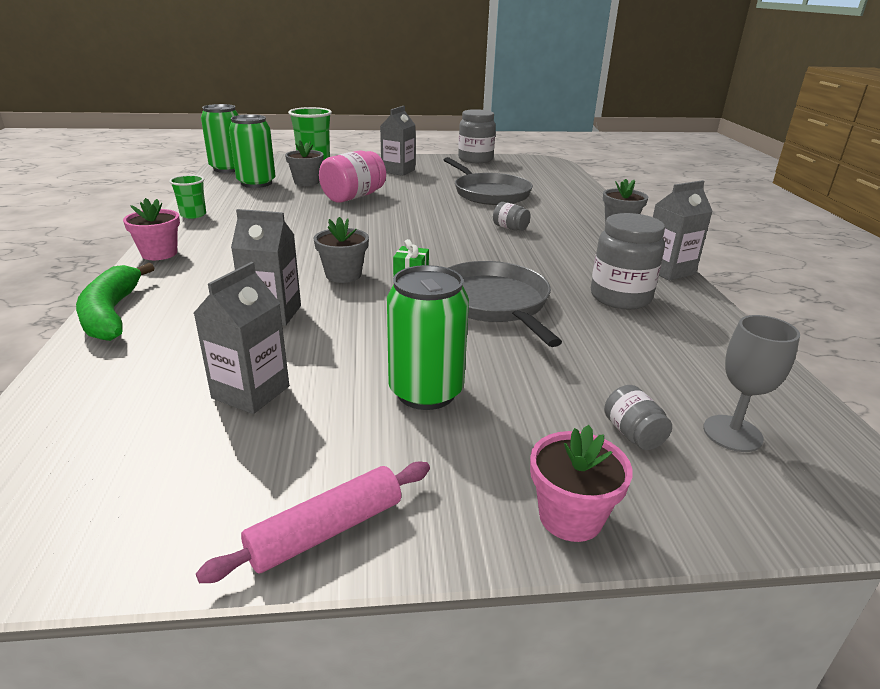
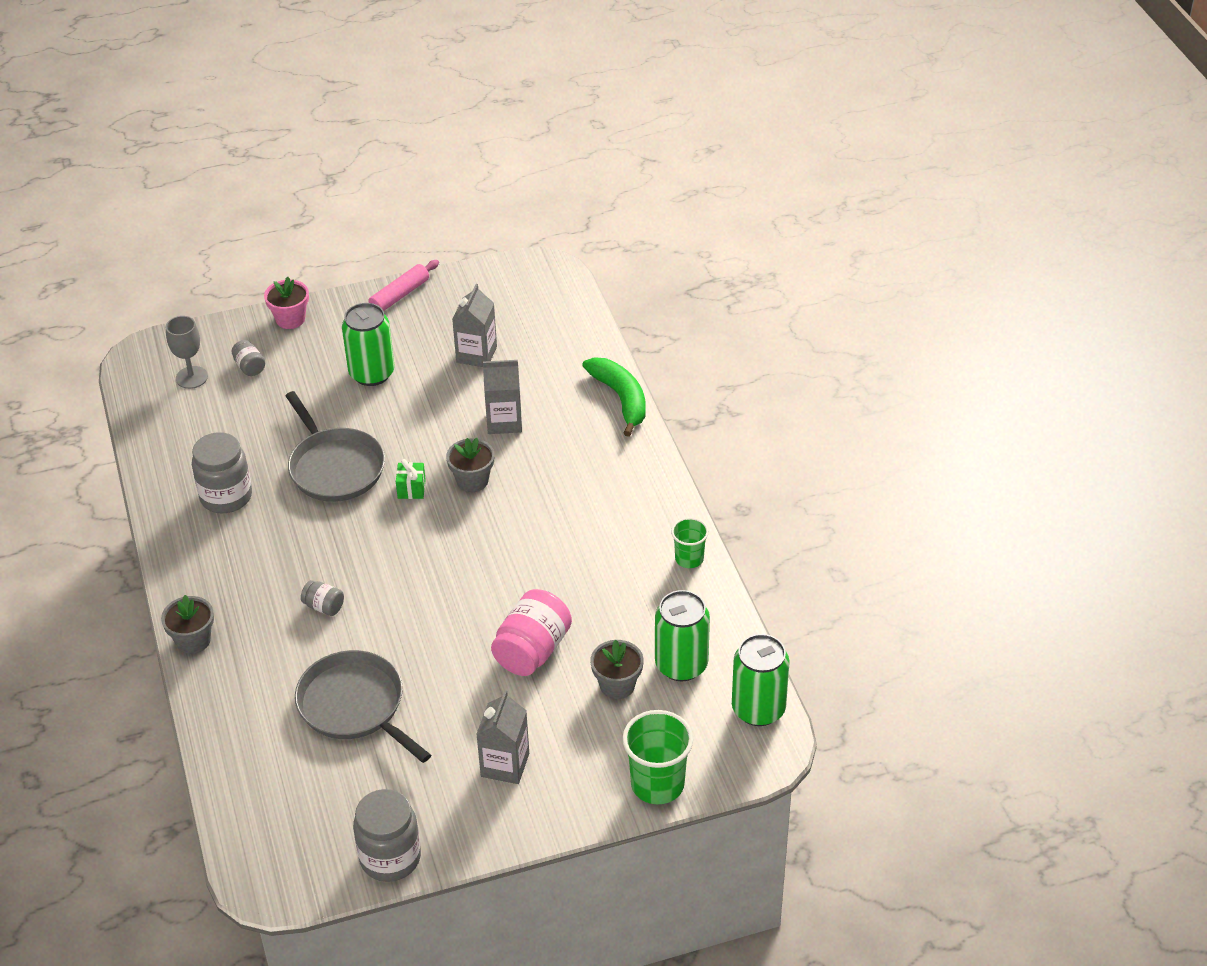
camera: 170 degrees right, 15 degrees up
pink flower pot [123,198,180,260] -> none
grey carton [653,180,713,281] -> none

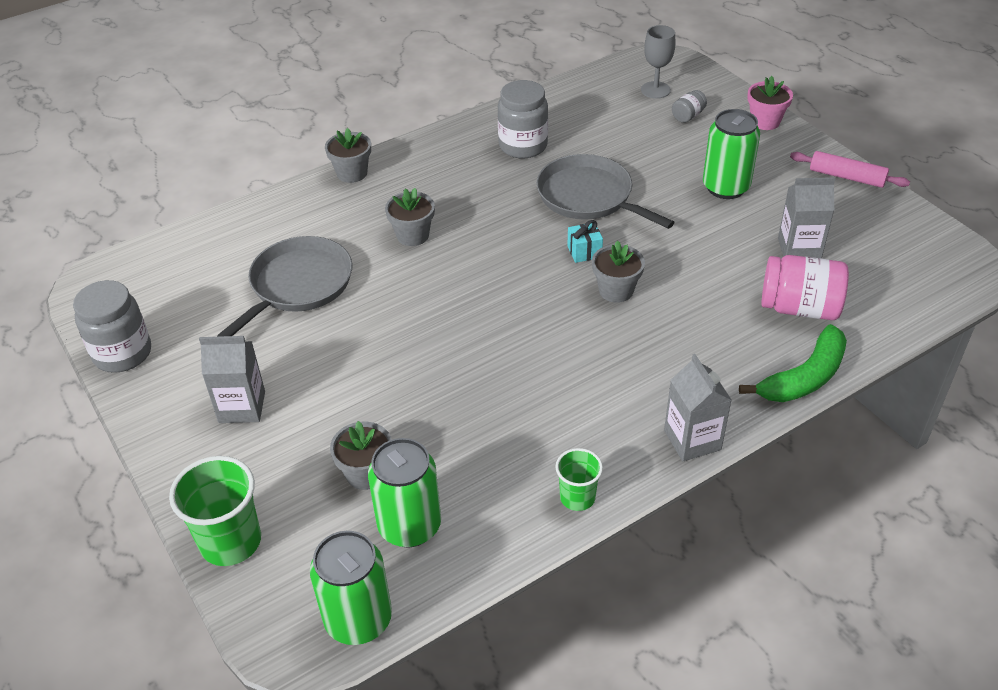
camera: 75 degrees right, 0 degrees up
grey pan [285,391,385,502] -> grey pan turned 90 degrees clockwise [536,154,675,229]
grey jar [301,580,344,616] -> grey flower pot [385,188,435,246]
green gift [396,459,426,499] -> turquoise gift [567,220,603,263]
grey carton [483,360,522,434] -> grey carton moved to [664,354,731,461]
pink jar [491,589,572,676] -> pink jar moved to [761,255,849,320]

